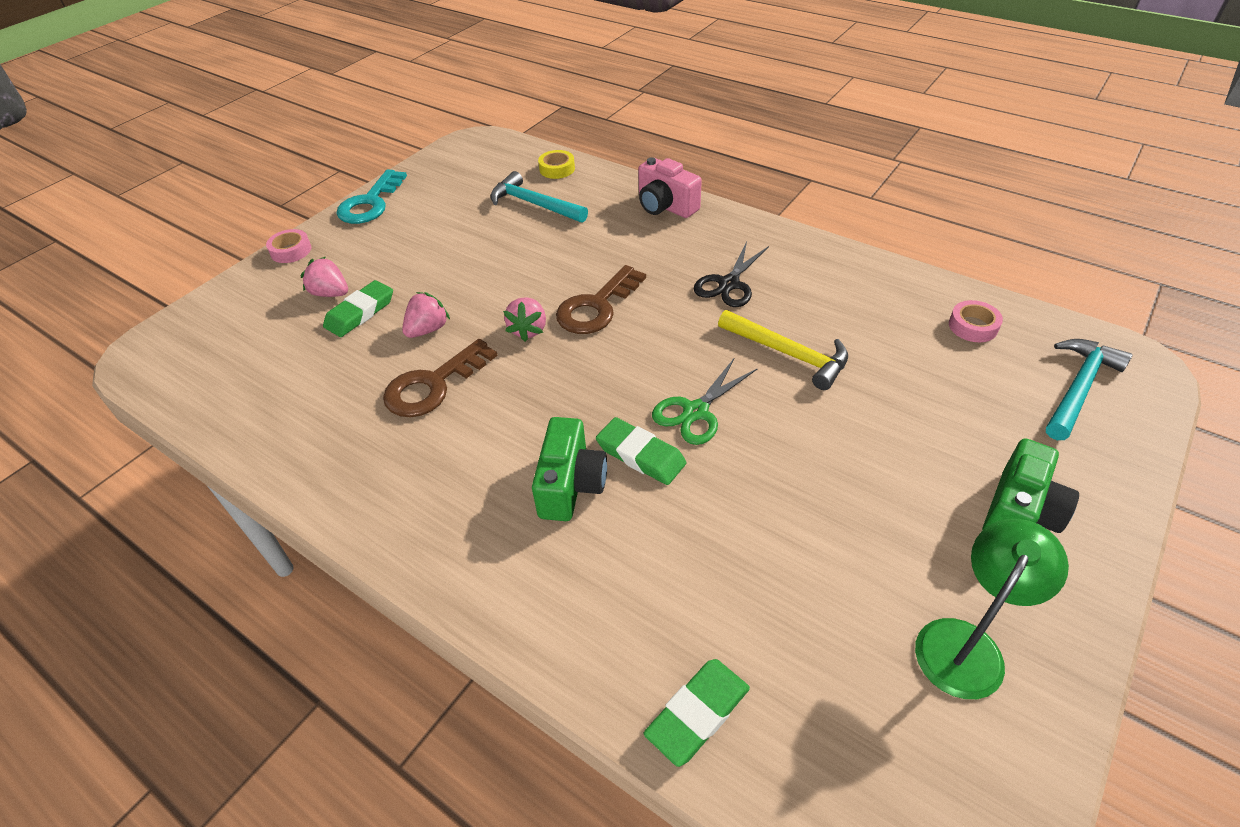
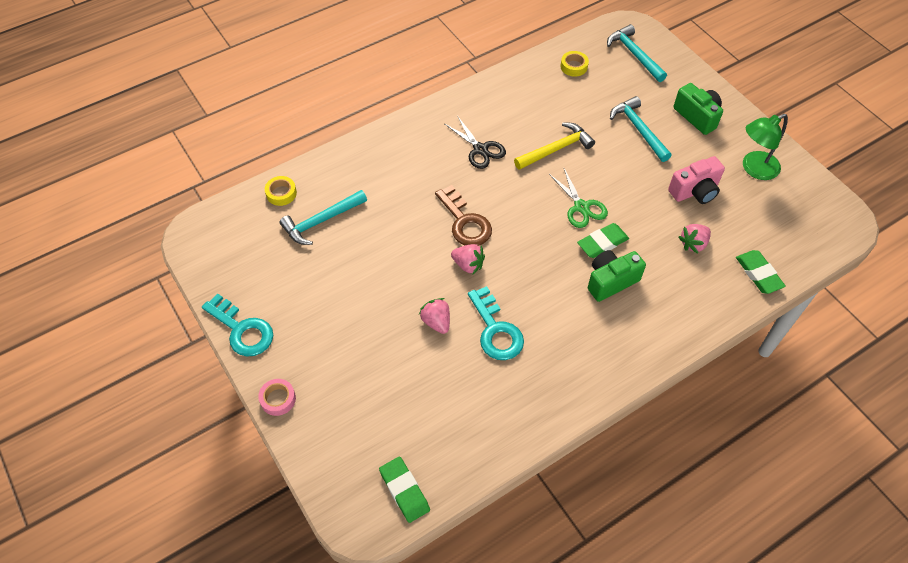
camera: 70 degrees left, 10 degrees up
pink strawberry [300,257,348,297] -> pink strawberry moved to [679,224,711,254]
green eraser [323,280,393,337] -> green eraser moved to [379,457,430,523]
brown key [383,339,498,417] -> turquoise key [468,286,524,360]
green camera [532,417,607,521] -> green camera turned 60 degrees counterclockwise [588,250,646,302]
pink camera [638,157,702,218] -> pink camera moved to [668,156,725,204]
green lamp [915,519,1069,699] -> green lamp turned 90 degrees counterclockwise [743,114,788,180]
pink tape [949,300,1003,342] -> yellow tape [560,51,589,77]
none -> turquoise hammer [610,96,672,162]

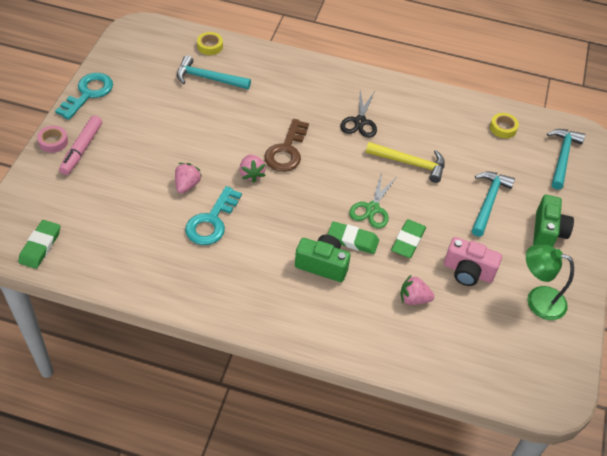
camera: 45 degrees right, 5 degrees down
turquoise key [202,293,273,356] -> turquoise key turned 150 degrees counterclockwise [55,73,113,120]
green eraser [736,250,786,294] -> green eraser moved to [391,219,426,258]
none -> pink marker [59,115,102,175]

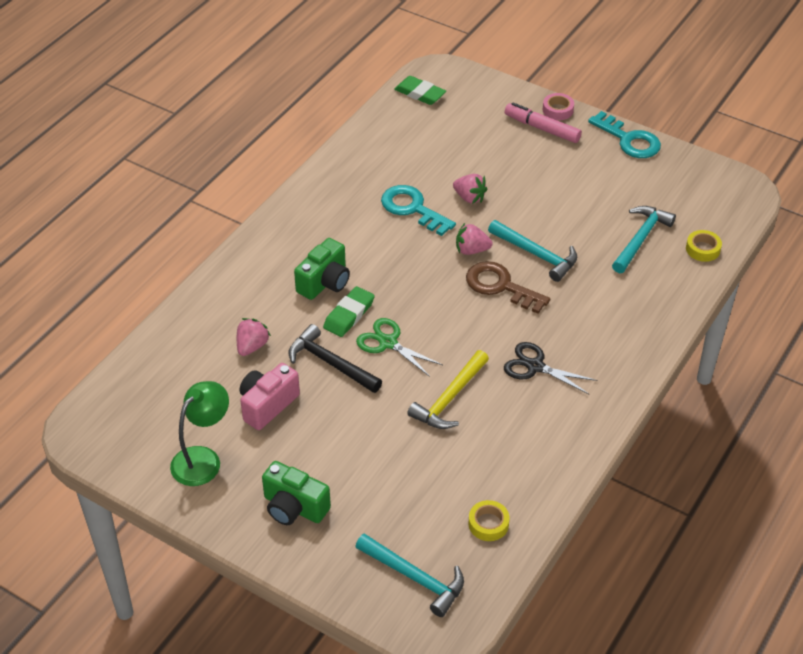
camera: 110 degrees right, 5 degrees down
green eraser [391,219,426,258] -> black hammer [289,324,382,393]
turquoise hammer [472,172,515,237] -> turquoise hammer moved to [488,220,577,282]

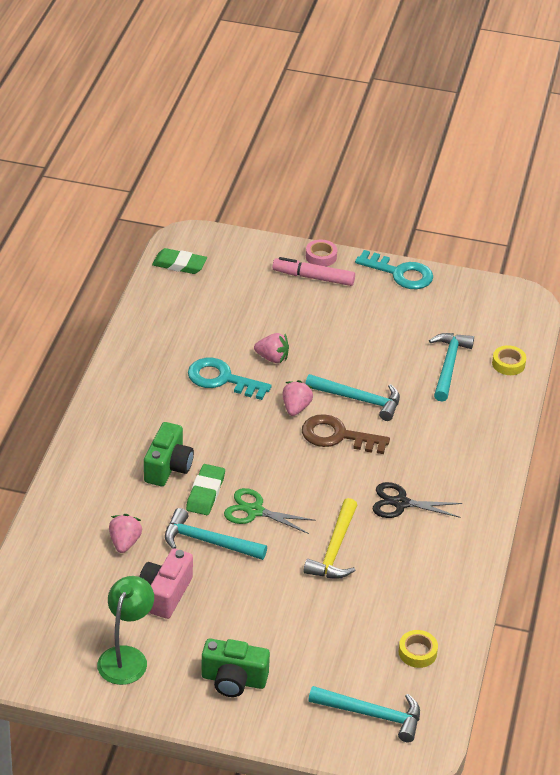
camera: 20 degrees left, 5 degrees down
black hammer [289,324,382,393] -> turquoise hammer [165,508,267,560]
pink strawberry [456,223,493,255] -> pink strawberry turned 120 degrees clockwise [283,380,313,416]

